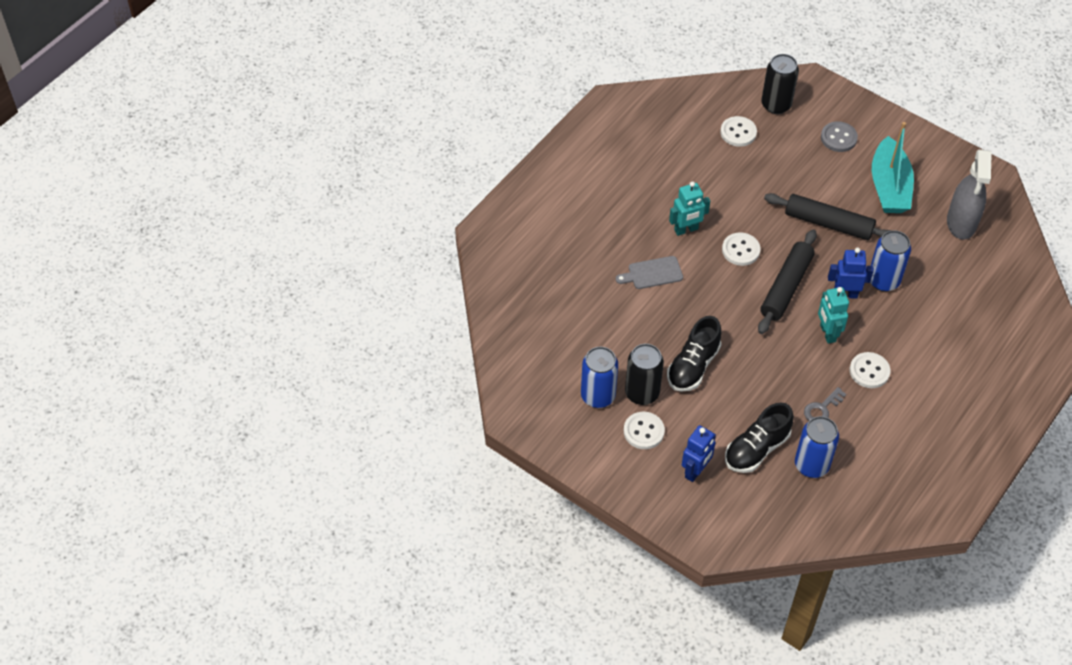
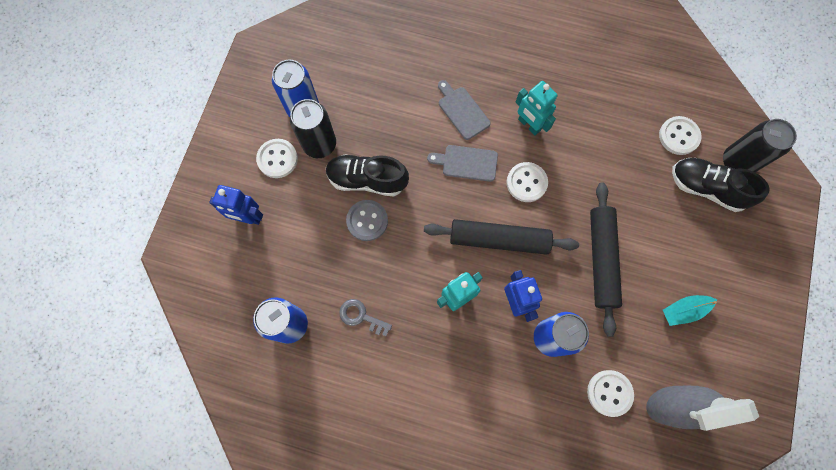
camera: 70 degrees right, 20 degrees up
black shoe [725,403,794,473] -> black shoe moved to [672,158,770,212]
grey button [821,121,858,152] -> grey button moved to [346,200,388,241]
white button [850,352,890,388] -> white button moved to [587,370,634,417]
turquoise boat [872,122,914,213] -> turquoise boat [663,295,717,326], size x0.51
none -> grey cutting board [427,145,498,182]

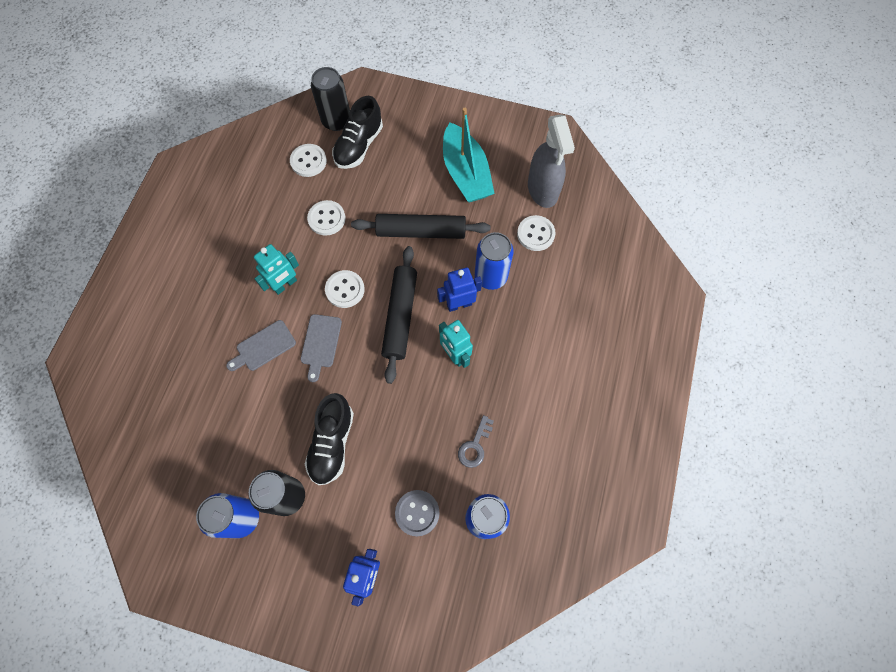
camera: 90 degrees left, 5 degrees down
white button [256,139,298,178] -> white button moved to [307,200,346,236]
grey button [346,200,388,241] -> grey button moved to [395,490,440,536]
turquoise boat [663,295,717,326] -> turquoise boat [443,108,495,203], size x1.97

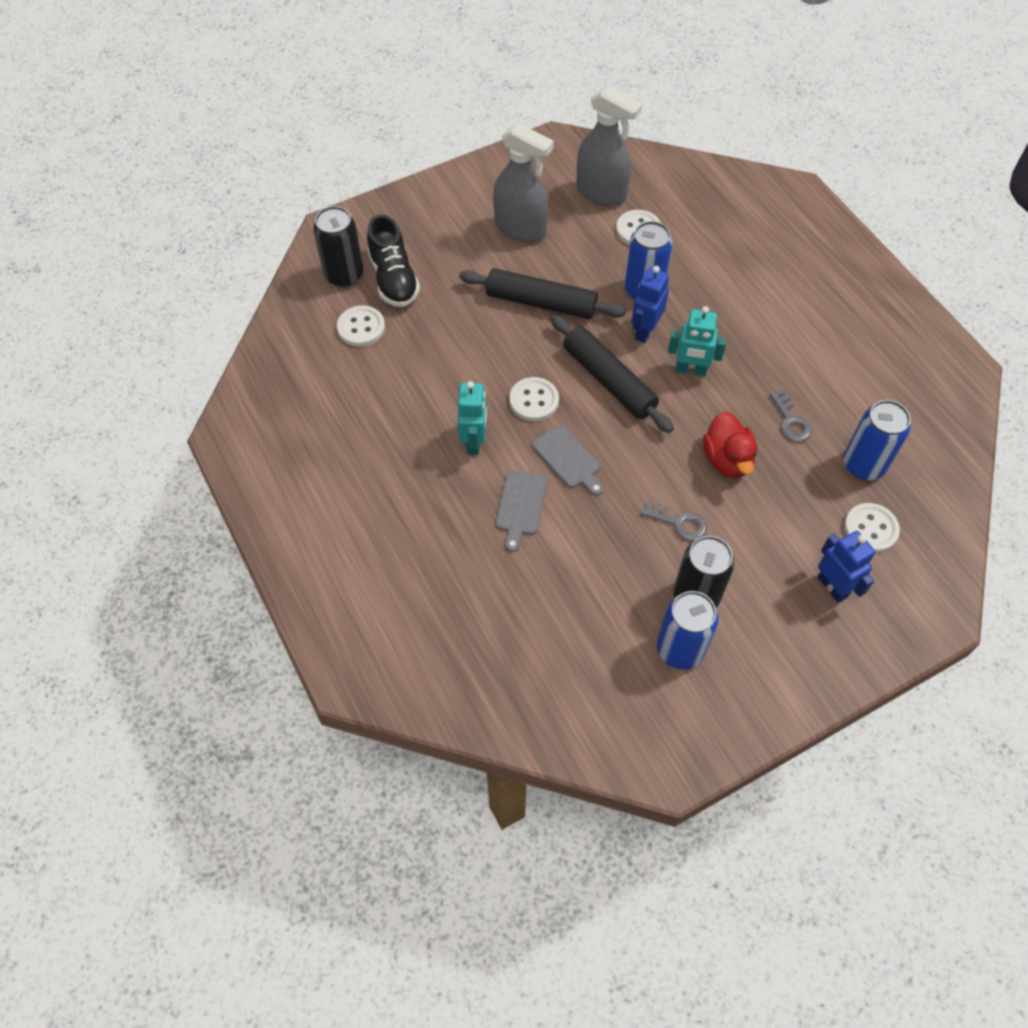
camera: 45 degrees left, 10 degrees down
black shoe [305,393,354,485] -> grey key [641,501,707,541]
white button [307,200,346,236] -> white button moved to [844,503,900,553]
black rolling pin [351,214,490,239] -> black rolling pin turned 60 degrees clockwise [459,268,626,319]
grey button [395,490,440,536] -> none
turquoise boat [443,108,495,203] -> grey spray bottle [493,123,554,243]
none -> red duck [703,412,757,478]

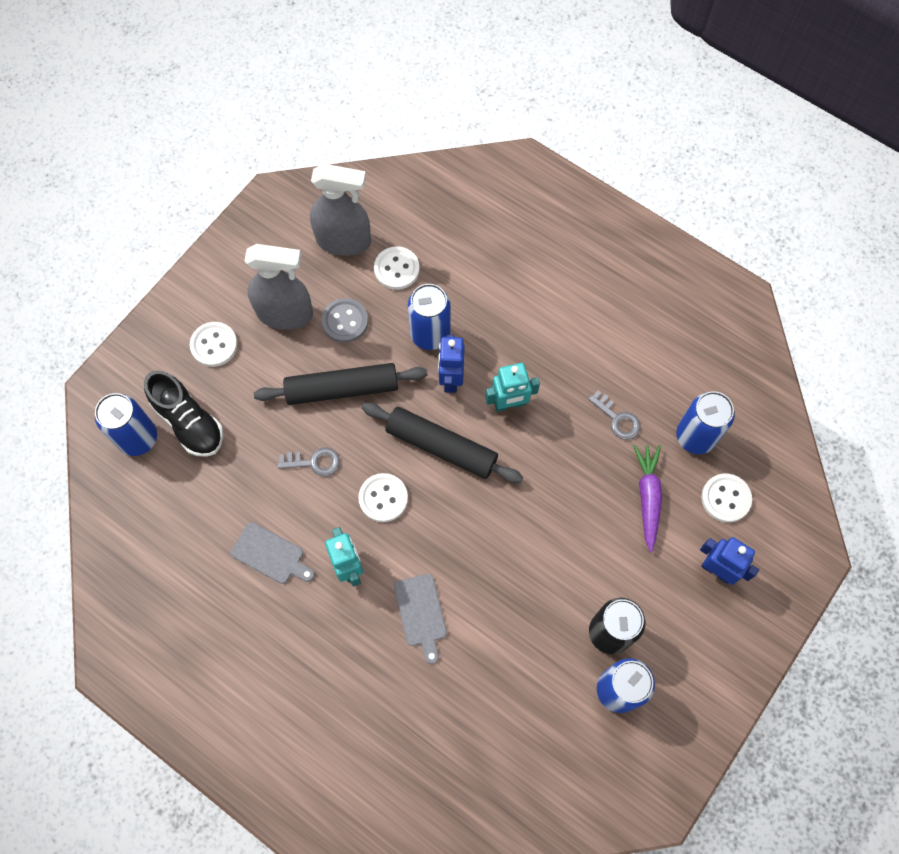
camera: 25 degrees left, 10 degrees up
black can [313,206,363,287] -> blue can [95,393,157,456]
white button [337,306,385,347] -> white button moved to [190,322,238,367]
grey cutting board [532,425,604,496] -> grey cutting board moved to [231,522,315,584]
grey key [641,501,707,541] -> grey key moved to [278,447,340,476]
red duck [703,412,757,478] -> none
none -> grey button [322,298,368,343]
none -> purple carrot [633,445,662,552]

